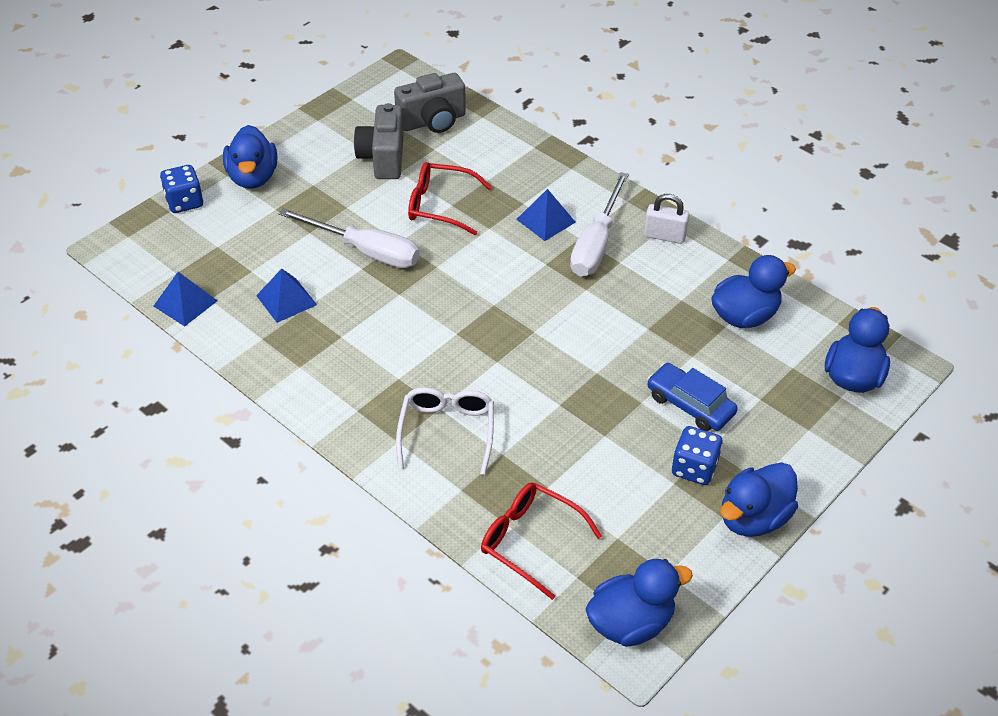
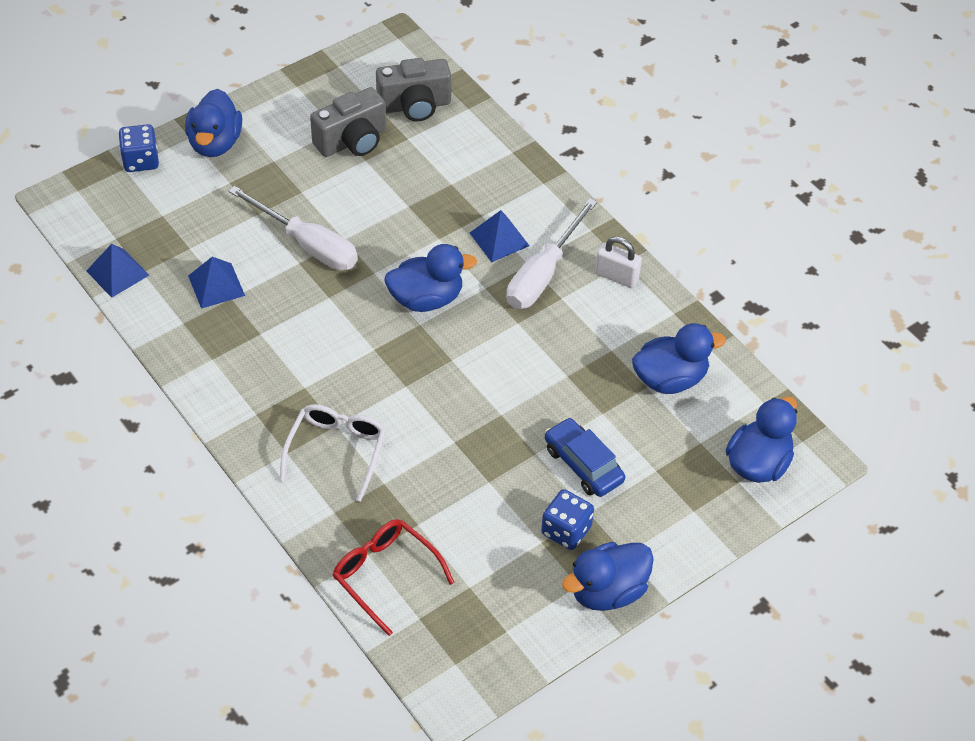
camera: 10 degrees right, 5 degrees up
grey camera [354,103,404,179] -> grey camera turned 135 degrees counterclockwise [310,87,386,157]
red glasses [408,162,492,235] -> none
blue duck [586,559,693,647] -> blue duck moved to [384,244,477,312]

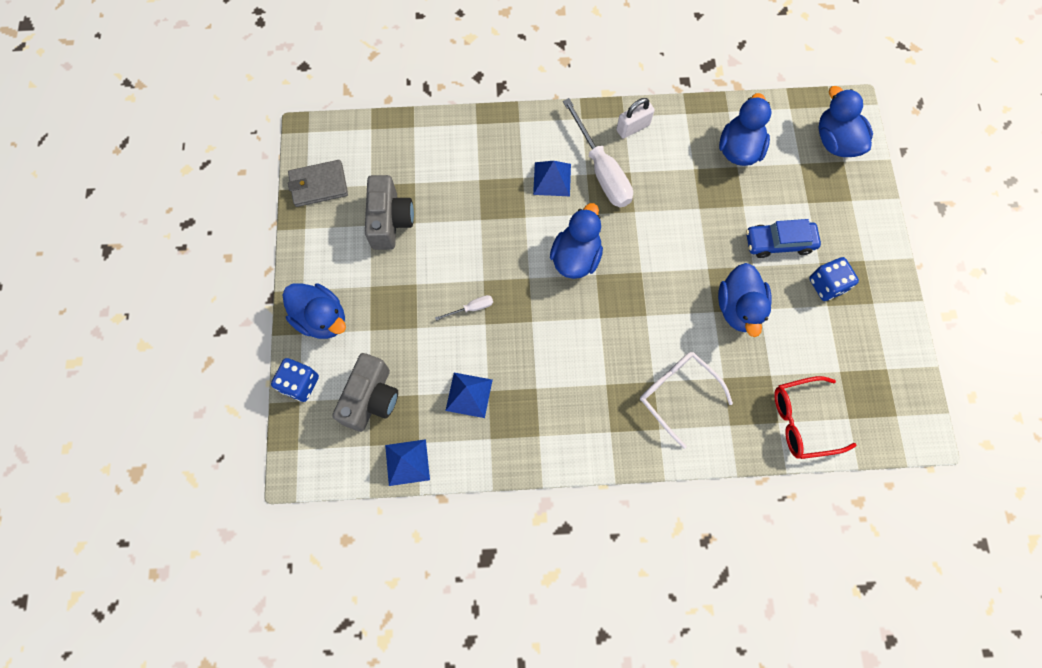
camera: 55 degrees left, 20 degrees up
white screwdriver [228,186,358,271] -> white screwdriver [435,295,493,321], size x0.44
grey camera [376,58,451,121] -> grey camera moved to [332,353,398,432]
blue duck [562,542,654,611] -> blue duck moved to [718,263,772,337]
none -> grey wallet [288,160,348,207]

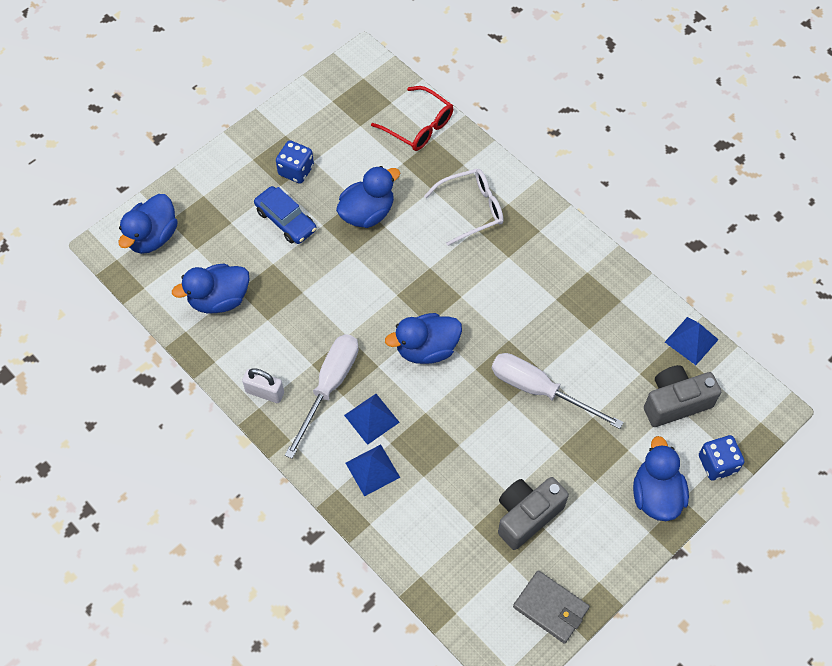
camera: 130 degrees left, 10 degrees down
white screwdriver [435,295,493,321] -> white screwdriver [492,353,623,429], size x2.30
blue pyramid [445,373,493,418] -> blue pyramid moved to [346,444,400,497]
white glasses [640,352,733,449] -> white glasses turned 120 degrees counterclockwise [424,169,503,246]

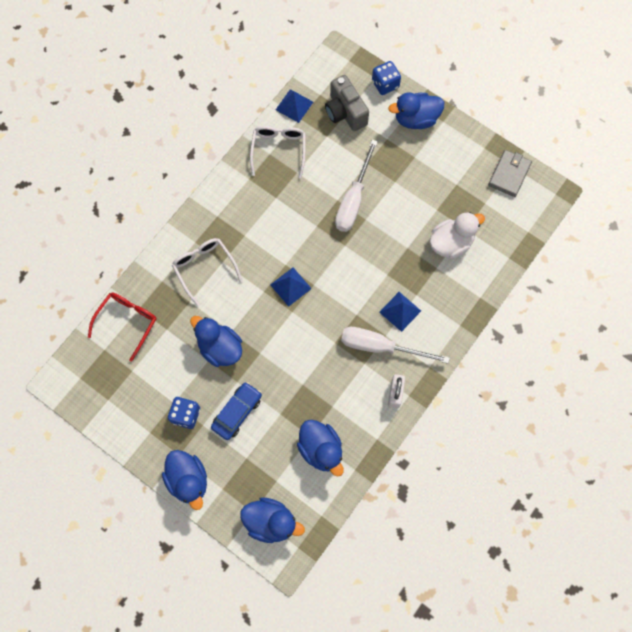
camera: 100 degrees left, 10 degrees up
blue pyramid [346,444,400,497] -> blue pyramid moved to [270,267,312,307]
blue duck [385,313,462,364] -> blue duck moved to [162,450,207,510]
grey camera [498,477,569,550] -> none
none -> white glasses [250,126,306,179]
none -> white duck [429,212,485,259]

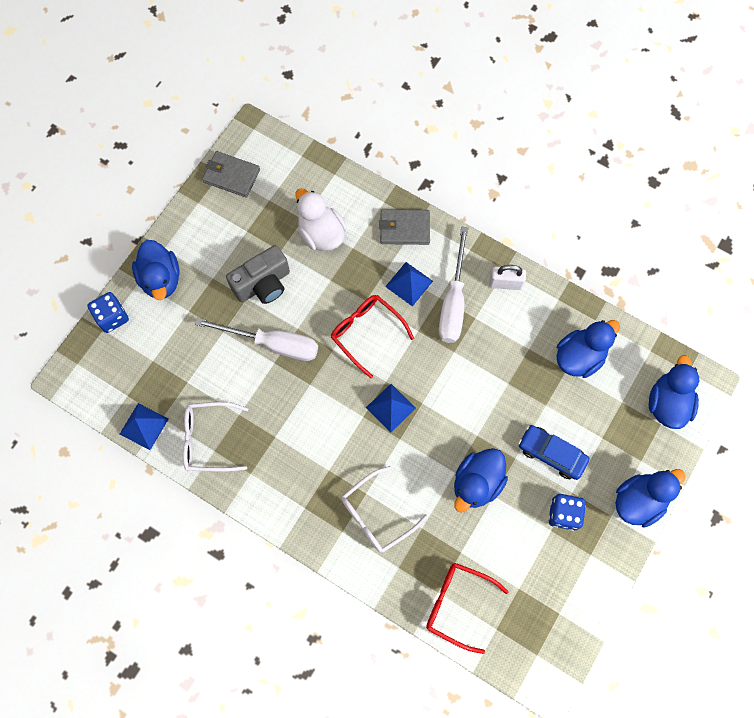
camera: 95 degrees left, 0 degrees up
grey camera [325,75,369,131] -> grey camera moved to [226,245,290,304]
none -> red glasses [331,295,414,378]
none -> grey wallet [379,209,430,245]

